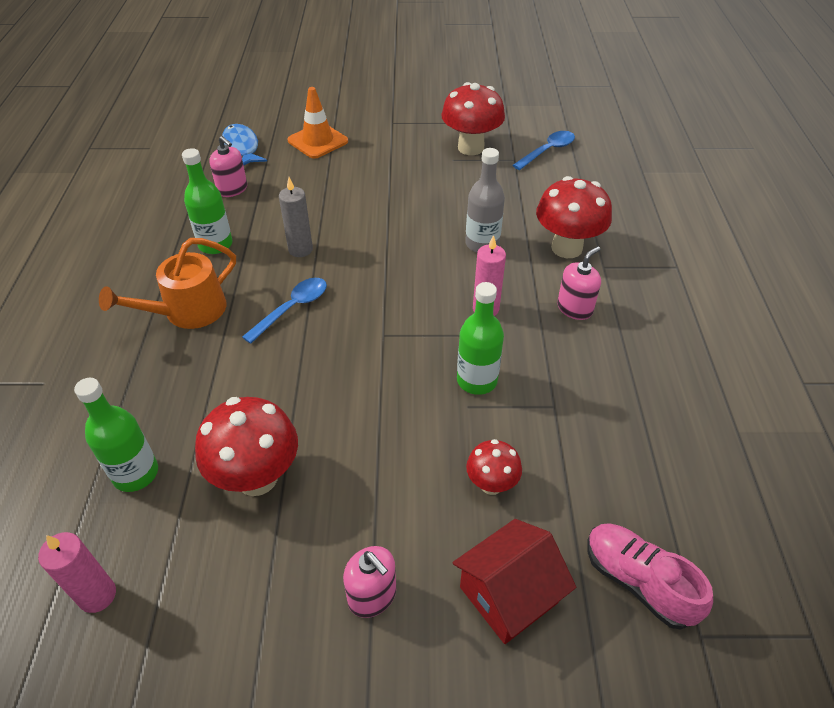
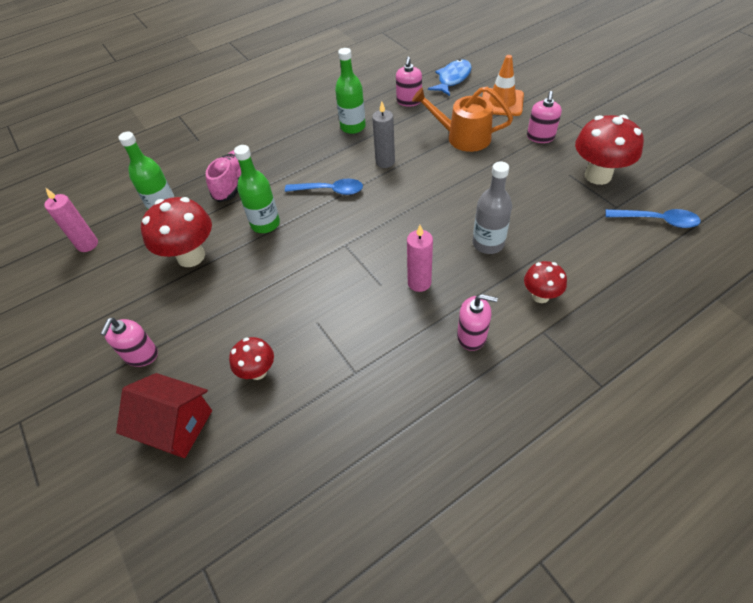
camera: 60 degrees right, 5 degrees up
orange watering can [99,238,236,329] -> orange watering can moved to [412,87,513,152]
green bottle [457,282,504,395] -> green bottle moved to [234,145,280,233]
red mushroom [536,176,612,258] -> red mushroom [524,261,567,303], size x0.56
pink shoe [587,523,713,630] -> pink shoe moved to [206,150,252,202]
none -> pink soap dispenser [527,91,562,143]

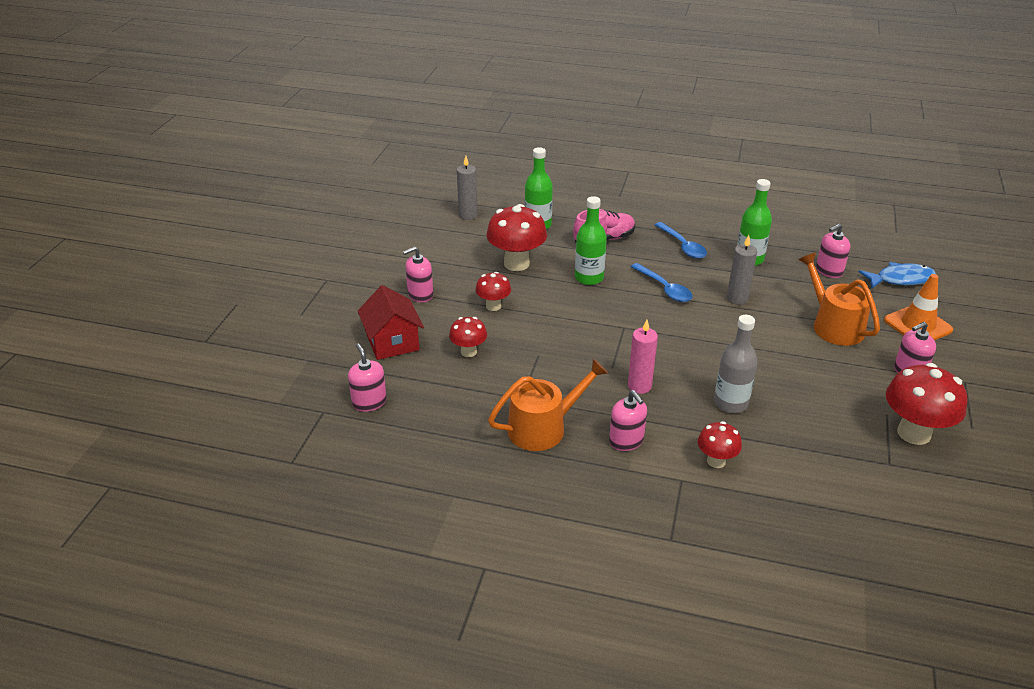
camera: 45 degrees right, 15 degrees down
pink candle [44,188,98,252] -> grey candle [457,156,477,220]
blue spoon [605,209,701,228] -> blue spoon moved to [655,222,707,259]
none -> pink soap dispenser [348,343,387,412]
none -> red mushroom [475,272,511,311]
none -> orange watering can [488,359,608,451]

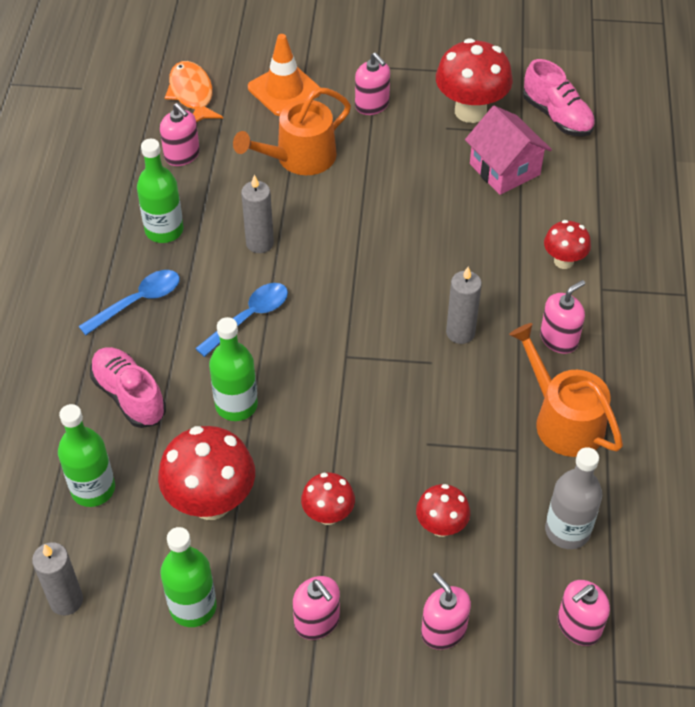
camera: 100 degrees left, 15 degrees up
red house [358,285,424,360] -> pink soap dispenser [421,572,471,650]
pink candle [628,320,658,394] -> grey candle [446,267,482,344]
grey bottle [714,315,757,413] -> grey bottle moved to [545,447,602,549]
blue fish [859,262,936,288] -> orange fish [165,61,223,122]
none -> green bottle [160,527,217,627]
none -> pink house [465,106,552,195]
none -> pink shoe [523,59,595,137]

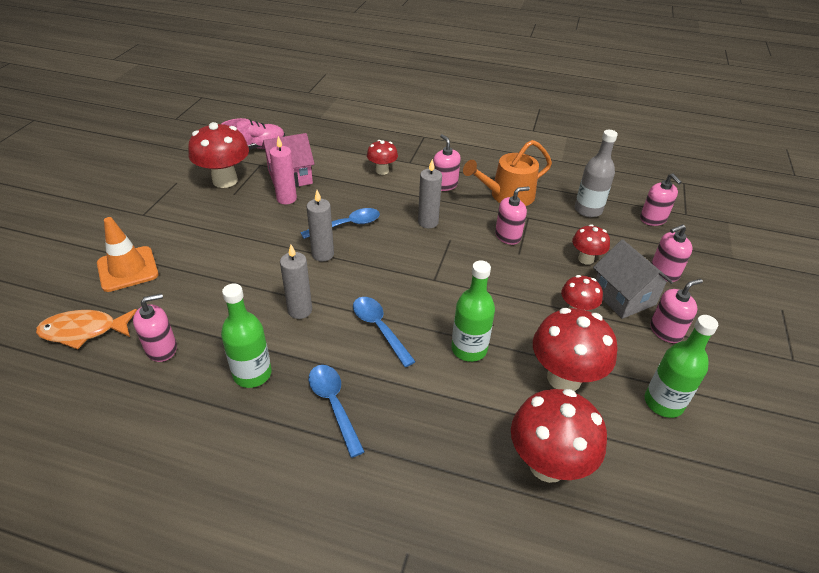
camera: 80 degrees left, 10 degrees down
grey candle [32,542,83,615] -> grey candle moved to [306,190,334,261]
green bottle [58,404,115,507] -> red mushroom [511,389,607,483]
pink shoe [90,347,166,428] -> none
orange watering can [233,88,351,175] -> none
pink soap dispenser [355,52,390,115] -> pink soap dispenser moved to [495,186,530,245]
none -> pink candle [270,136,297,204]
none -> blue spoon [300,208,380,239]
none -> grey house [593,239,673,319]

